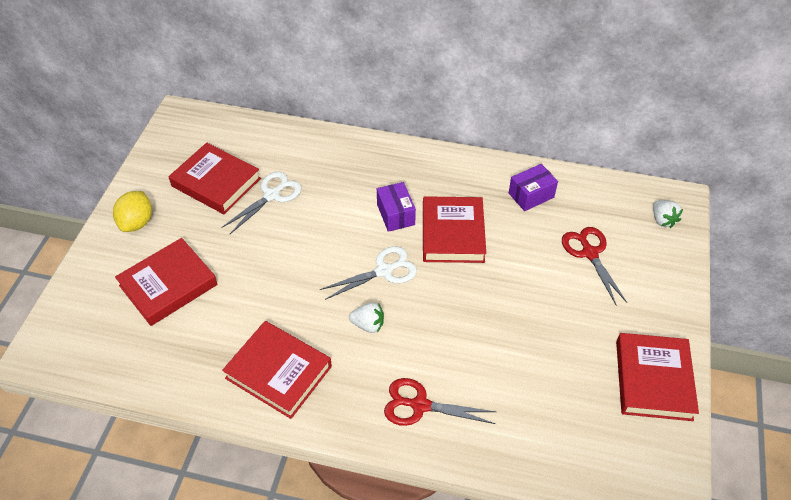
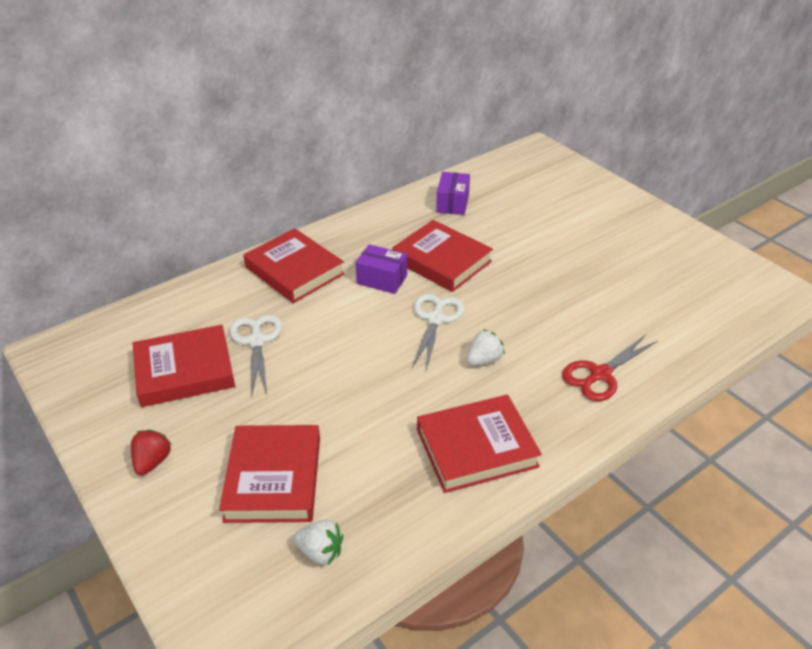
camera: 50 degrees left, 10 degrees down
yellow lemon [113,191,152,232] -> red strawberry [131,430,172,475]
red scissors [562,227,627,305] -> none
red book [616,333,699,421] -> red book moved to [243,228,344,303]
white strawberry [653,200,683,228] -> white strawberry moved to [293,520,343,565]

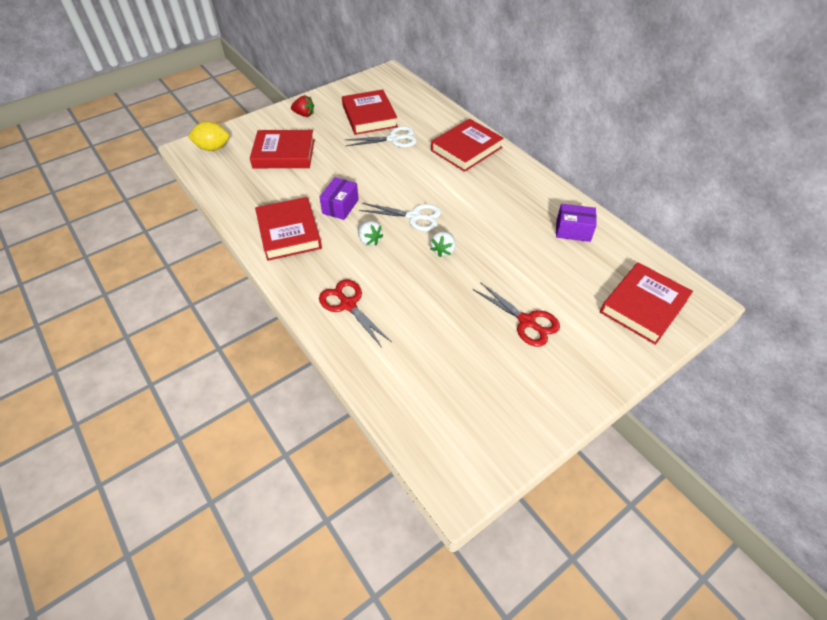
camera: 90 degrees right, 10 degrees up
white strawberry [293,520,343,565] -> white strawberry moved to [430,231,456,257]
purple box [355,244,407,294] -> purple box moved to [319,177,359,220]
red book [392,220,493,292] -> red book moved to [600,262,693,345]
none -> yellow lemon [188,121,229,151]
none -> red scissors [473,282,560,347]

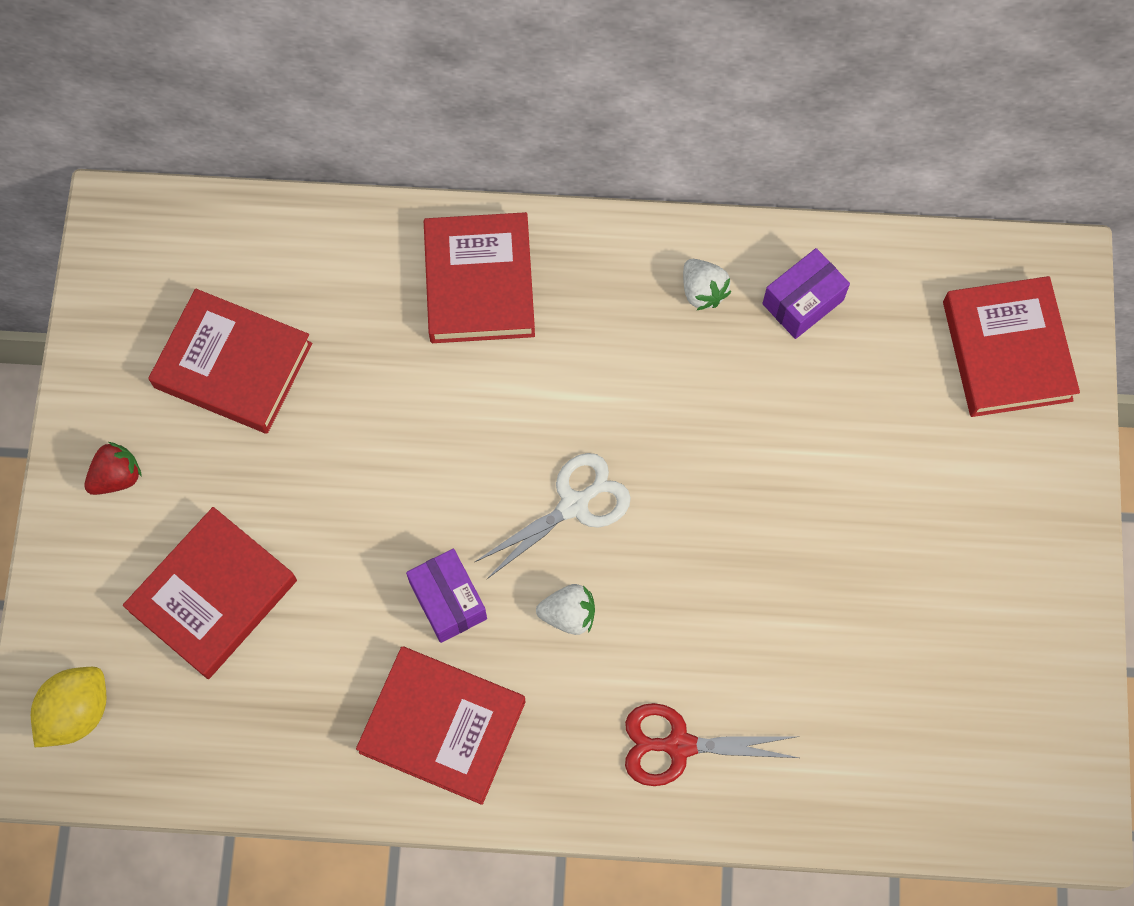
camera: 50 degrees left, 20 degrees up
white scissors [345,126,417,148] -> none
white strawberry [430,231,456,257] -> white strawberry moved to [683,259,731,310]
red scissors [473,282,560,347] -> none

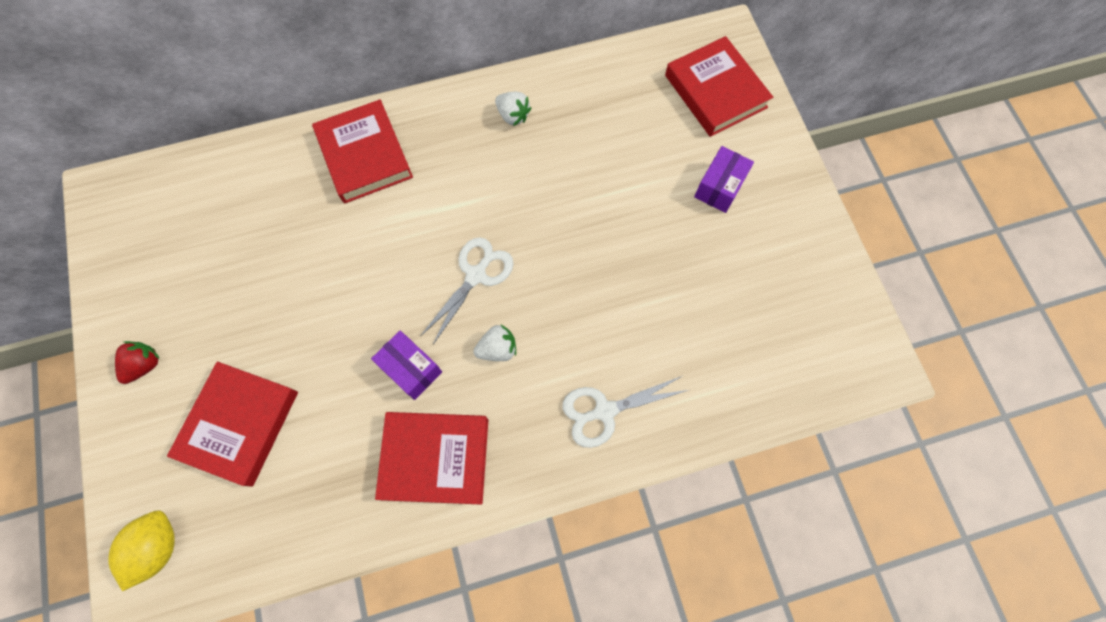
camera: 20 degrees left, 0 degrees up
red book [148,289,312,434] -> none
red scissors [625,703,800,786] -> white scissors [562,375,688,448]
purple box [762,248,850,339] -> purple box moved to [694,146,754,213]

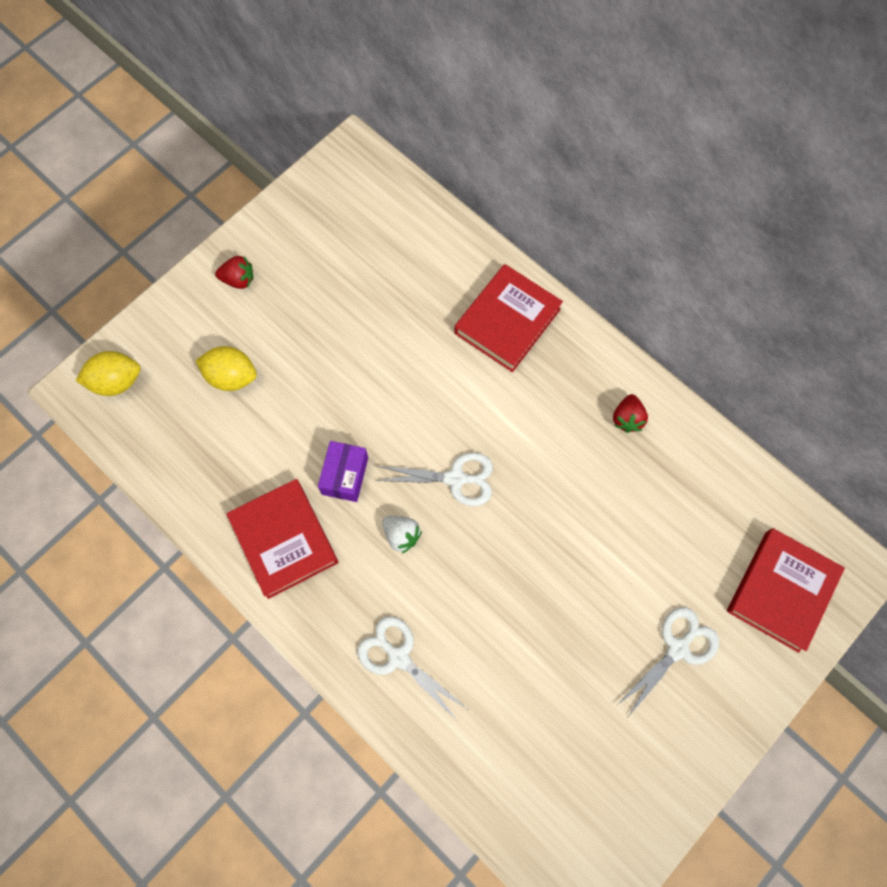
camera: 60 degrees right, 0 degrees up
red book [167,362,298,487] -> yellow lemon [195,346,257,391]
white strawberry [495,92,531,126] -> red strawberry [613,394,648,433]
purple box [694,146,754,213] -> white scissors [616,607,719,717]

